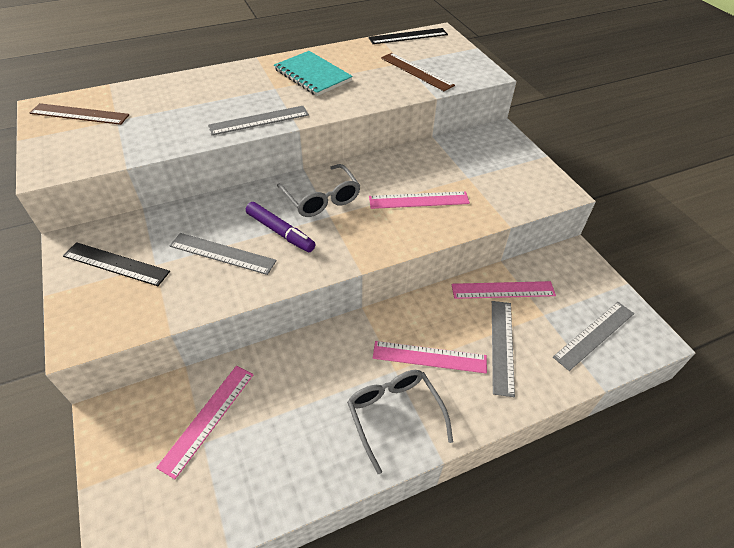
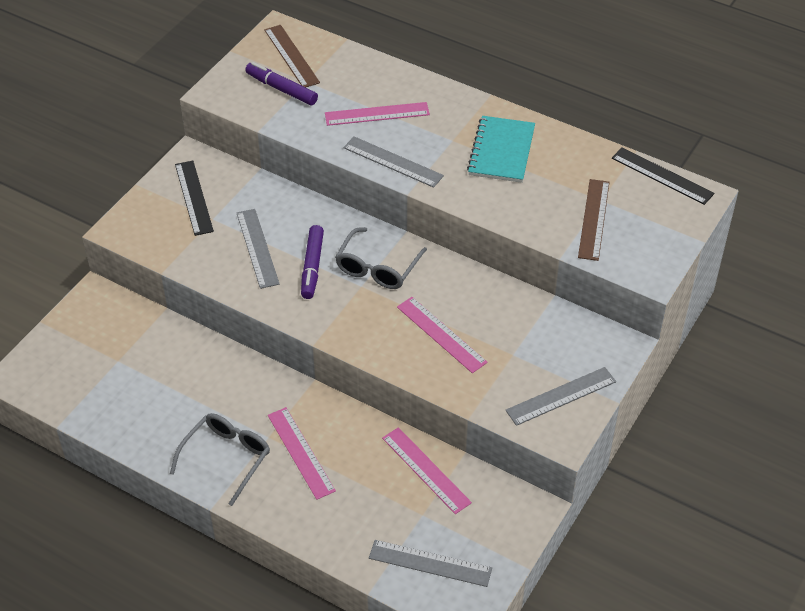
camera: 55 degrees right, 0 degrees up
pink ruler [156,366,254,479] -> pink ruler moved to [325,102,430,126]
grey ruler [492,301,515,397] -> grey ruler moved to [506,367,616,426]
none -> purple marker [245,62,318,105]

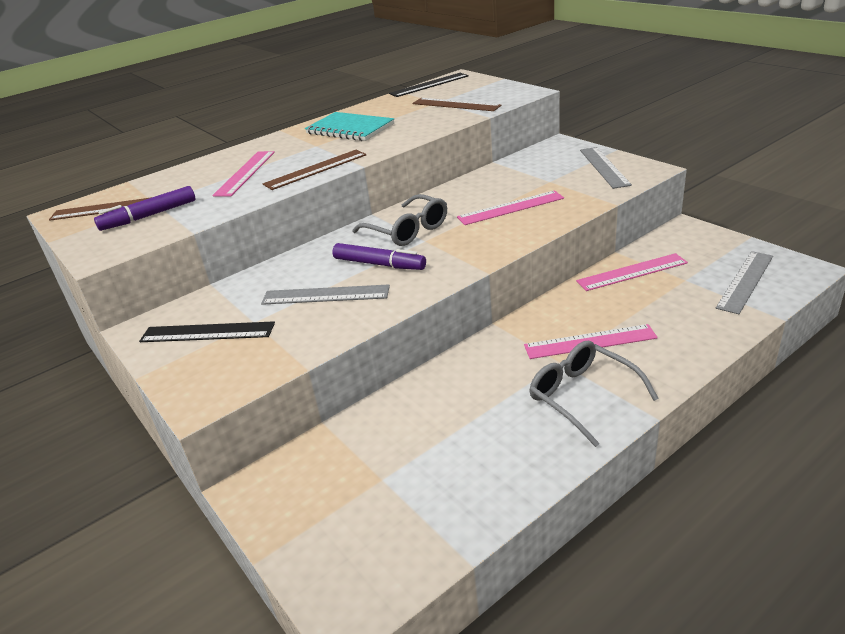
camera: 65 degrees left, 15 degrees down
grey ruler [343,136,444,188] -> brown ruler [263,150,366,190]

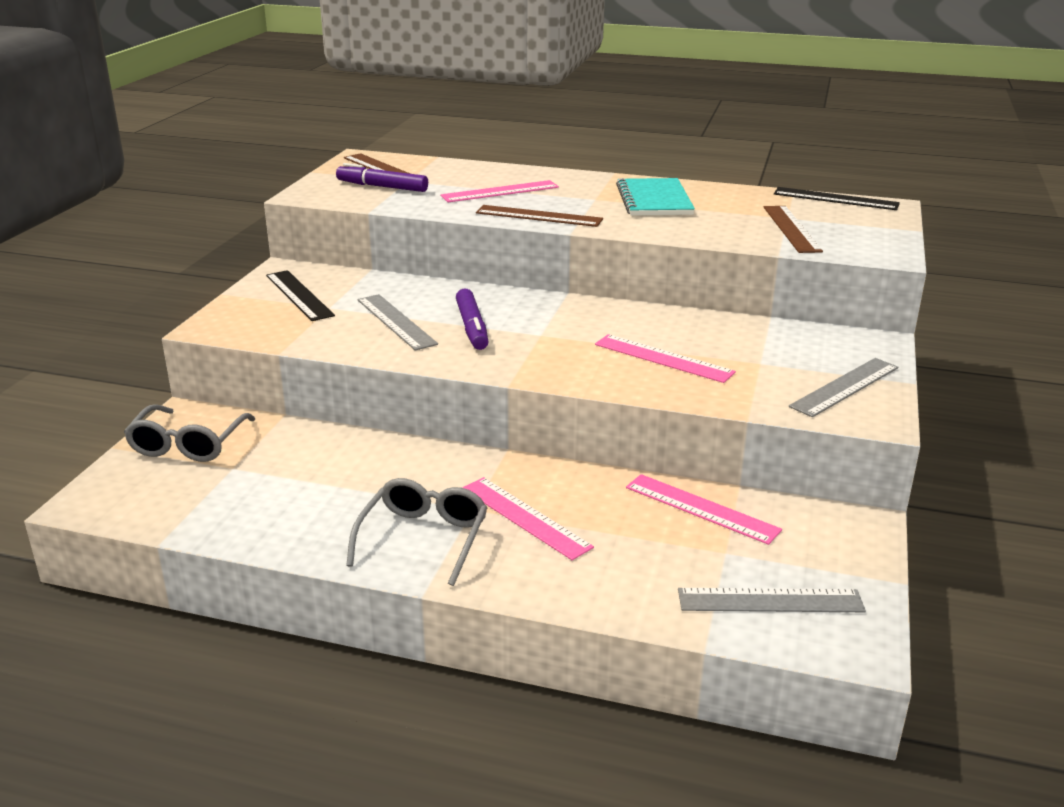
camera: 50 degrees right, 5 degrees down
grey glasses [352,194,447,246] -> grey glasses moved to [124,404,255,462]

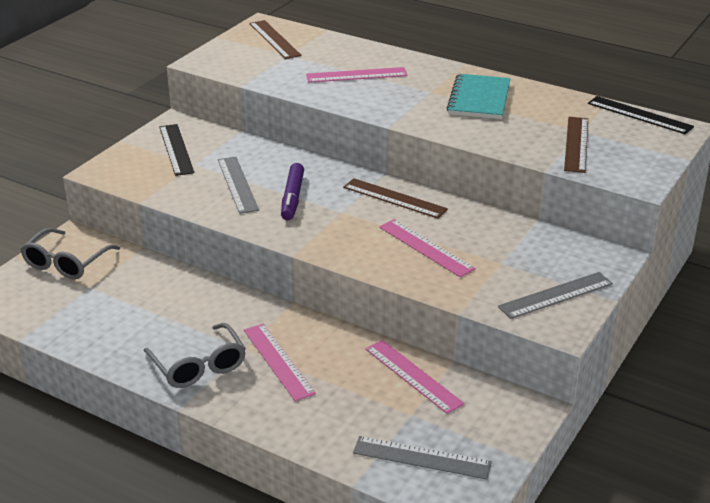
camera: 15 degrees right, 5 degrees up
purple marker [336,163,428,192] -> none
grey glasses [346,478,488,586] -> grey glasses turned 120 degrees clockwise [144,323,246,388]
brown ruler [476,205,603,227] -> brown ruler moved to [343,178,448,219]

